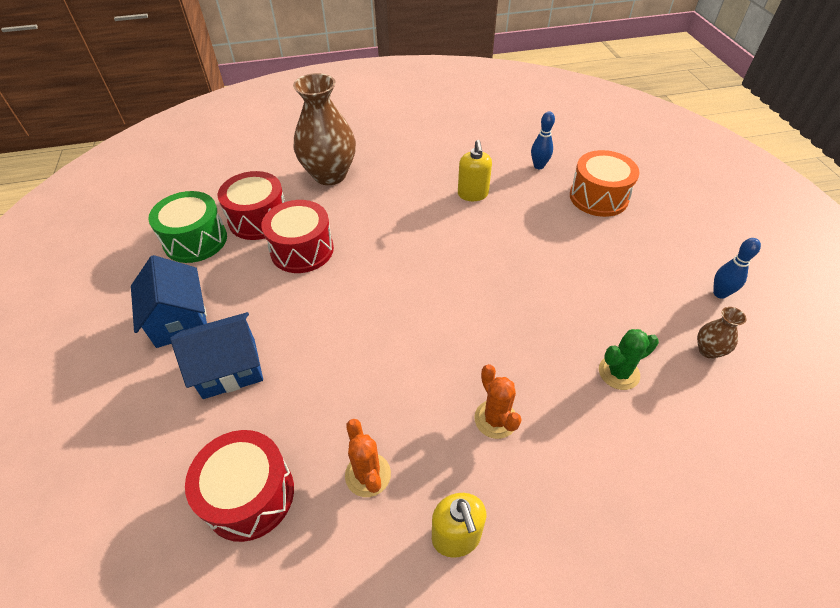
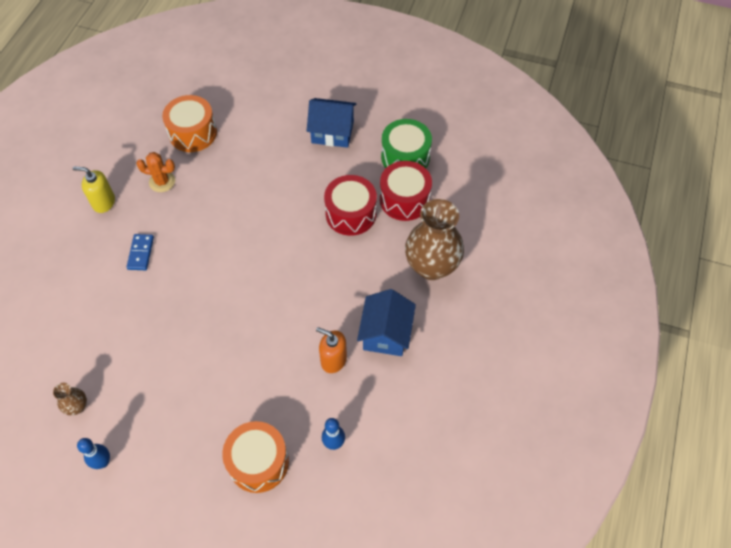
camera: 120 degrees right, 10 degrees up
blue house [170,312,263,399] -> blue house moved to [357,289,416,356]
red drum [185,430,294,542] -> orange drum [162,95,217,152]
yellow soap dispenser [458,140,492,201] -> orange soap dispenser [316,327,347,373]
orange cactus [474,364,522,439] -> blue domino [127,234,154,270]
green cactus [599,329,659,390] -> none

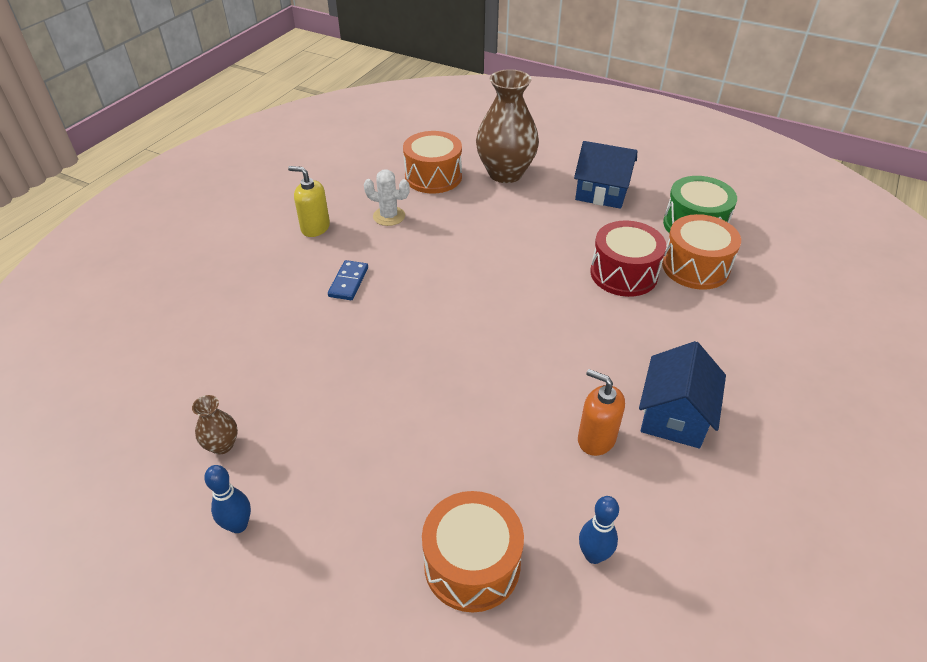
camera: 10 degrees right, 15 degrees down
orange cactus [136,152,175,192] -> white cactus [364,169,410,226]
red drum [380,161,432,221] -> orange drum [662,214,741,290]
brown vase [405,199,464,280] -> brown vase moved to [476,69,539,183]

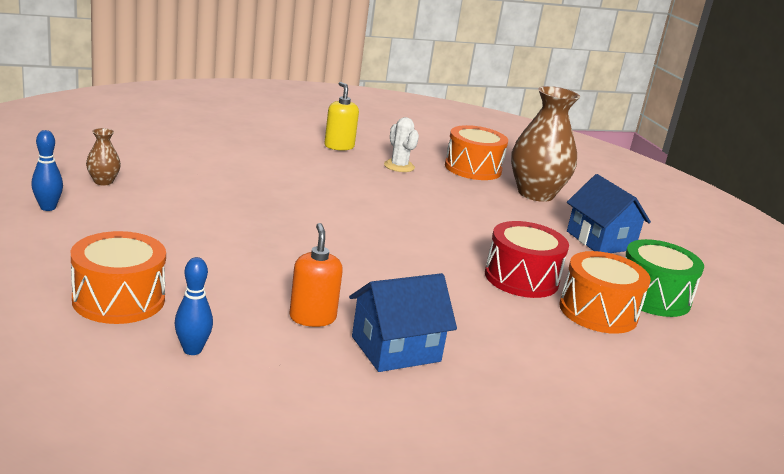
camera: 40 degrees right, 20 degrees down
blue domino [328,260,368,300] -> none

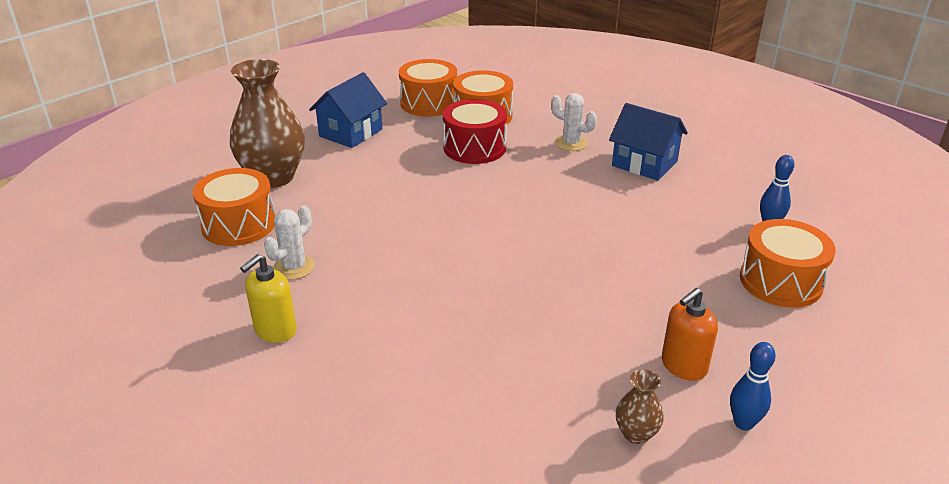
camera: 115 degrees left, 10 degrees up
orange soap dispenser [289,223,343,327] -> orange soap dispenser moved to [662,288,718,381]
green drum [625,239,704,317] -> orange drum [399,59,457,117]
none -> white cactus [551,93,597,151]

